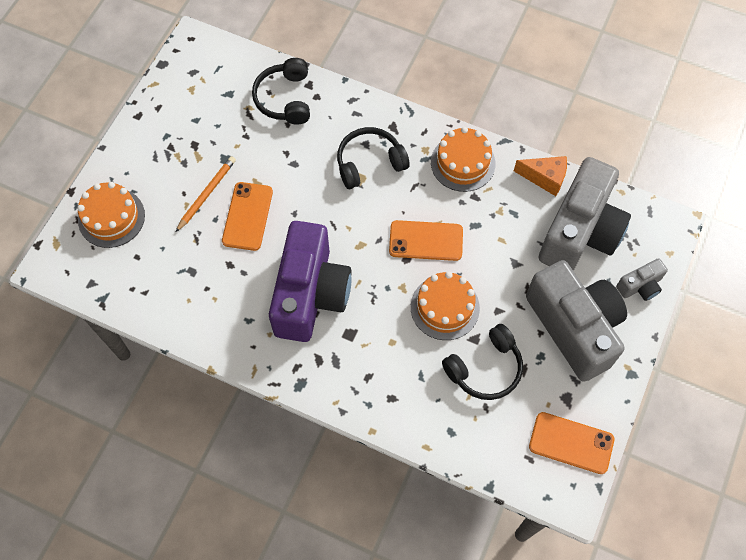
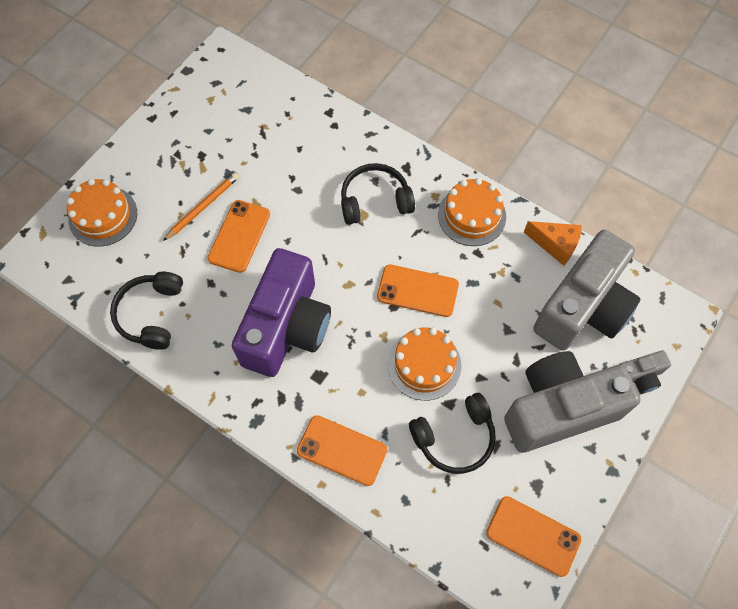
camera: 10 degrees right, 0 degrees up
black headphones [252,58,310,125] -> black headphones moved to [110,272,183,350]
grey camera [526,260,627,382] -> grey camera turned 90 degrees counterclockwise [504,351,641,453]
none -> orange phone [297,415,387,486]

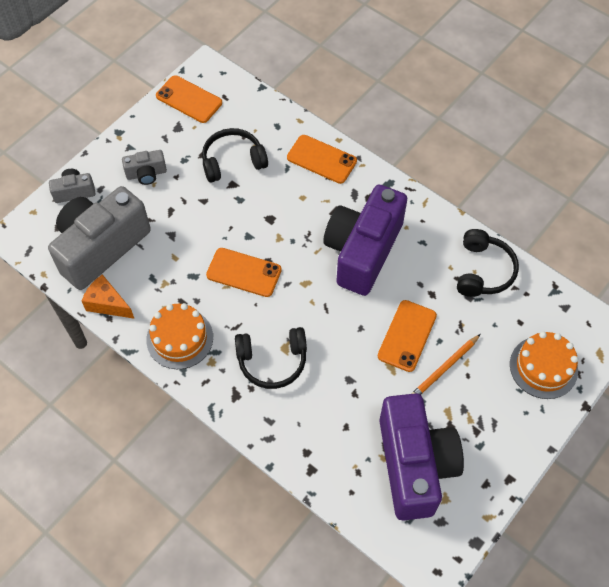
camera: 175 degrees left, 5 degrees down
orange cake [388,328,461,401] -> none
grey camera [504,351,641,453] -> grey camera [122,150,167,185], size x0.44
none -> purple camera [380,393,464,521]

